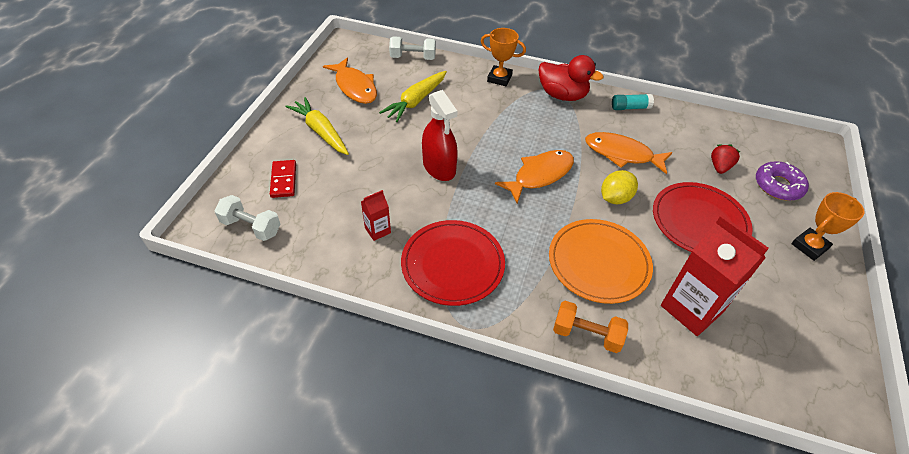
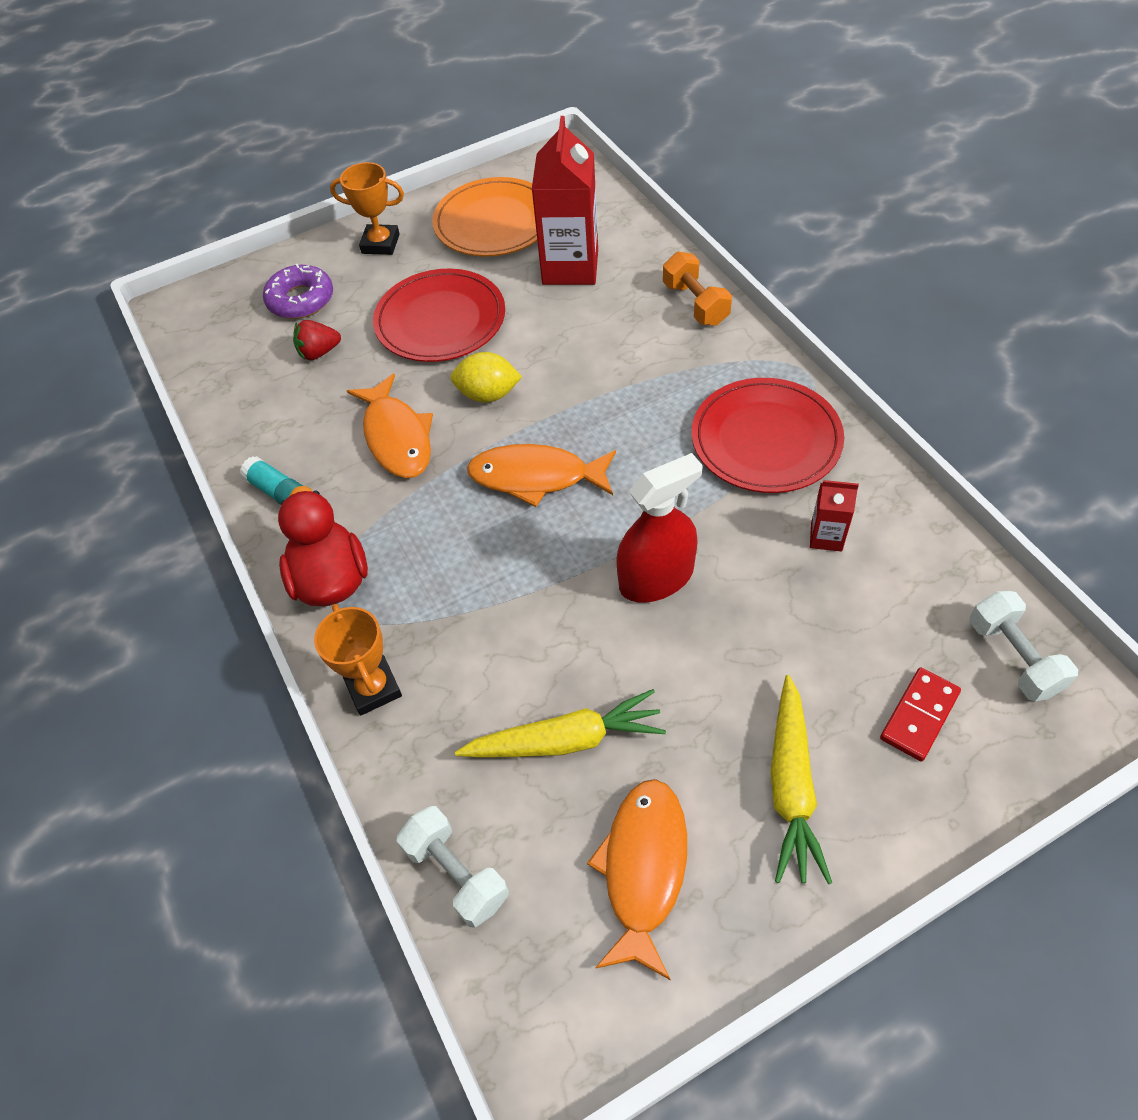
camera: 130 degrees left, 5 degrees up
red spray bottle [422,90,458,181] -> red spray bottle turned 45 degrees clockwise [616,453,703,603]
orange plate [549,219,653,304] -> orange plate moved to [432,177,537,257]

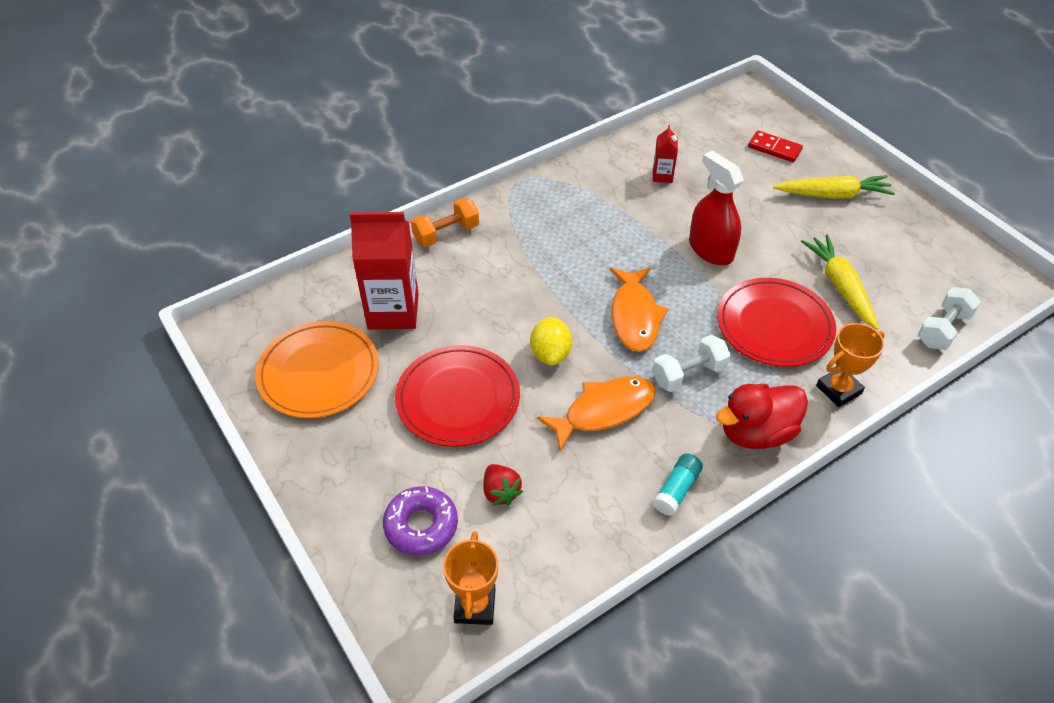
camera: 100 degrees left, 5 degrees down
orange trophy [330,162,404,255] -> orange trophy moved to [443,531,498,625]
orange fish [587,779,687,980] -> none
red plate [692,378,844,493] -> red plate moved to [717,278,836,367]
white dumbbell [969,591,1078,701] -> white dumbbell moved to [652,335,731,392]

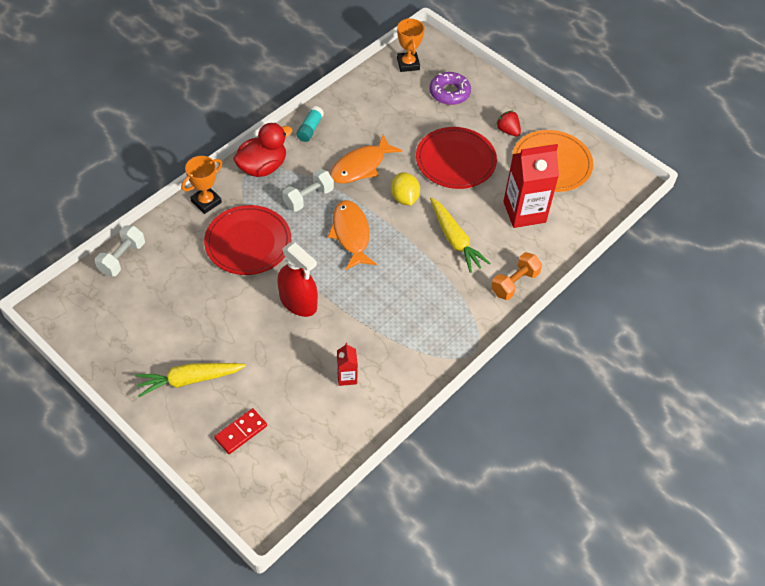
camera: 165 degrees right, 5 degrees up
red strawberry [484,464,523,505] -> red strawberry moved to [496,110,521,136]
red domino [748,131,803,162] -> red domino turned 60 degrees counterclockwise [214,408,267,454]
yellow carrot [801,234,879,330] -> yellow carrot moved to [430,198,491,273]

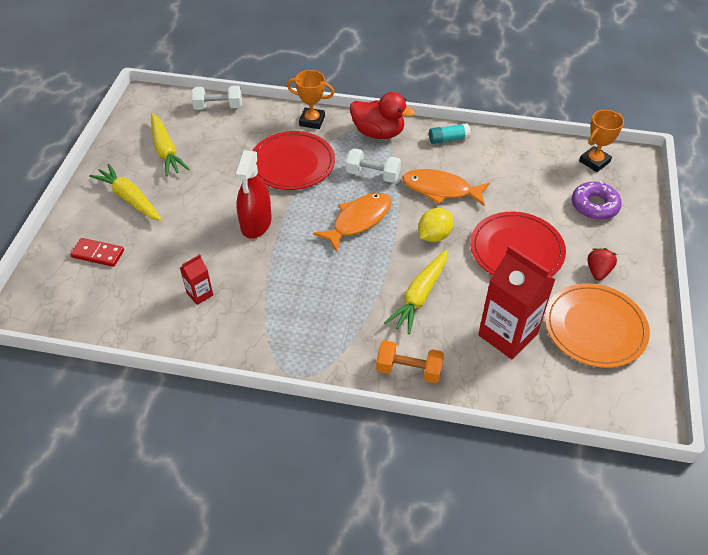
camera: 60 degrees right, 5 degrees down
none -> yellow carrot [151,113,189,177]

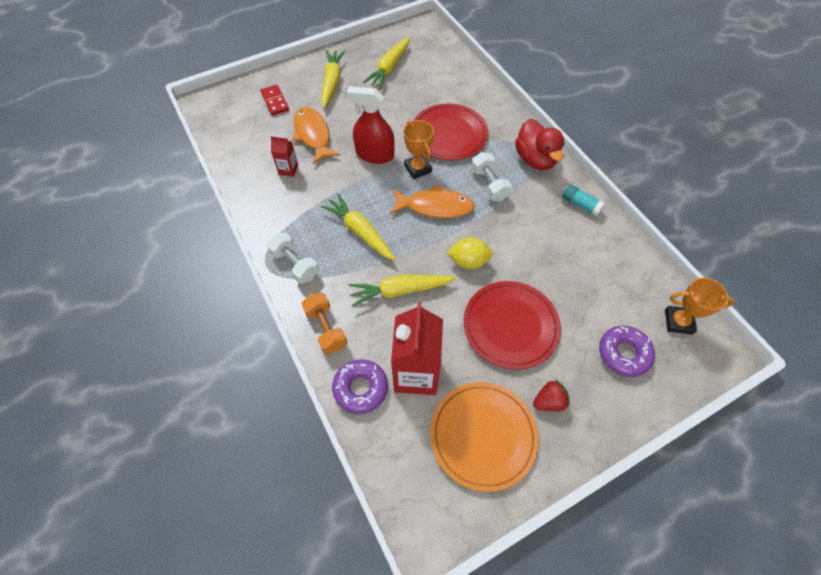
camera: 50 degrees right, 10 degrees up
white dumbbell [192,85,242,110] -> white dumbbell moved to [267,232,319,284]
red spray bottle [235,150,272,239] -> red spray bottle turned 45 degrees clockwise [346,86,395,164]
orange trophy [287,70,335,129] -> orange trophy moved to [403,120,434,179]
orange fish [402,169,490,206] -> orange fish moved to [292,107,340,164]
none -> yellow carrot [321,193,396,261]
none -> purple donut [332,359,388,414]

